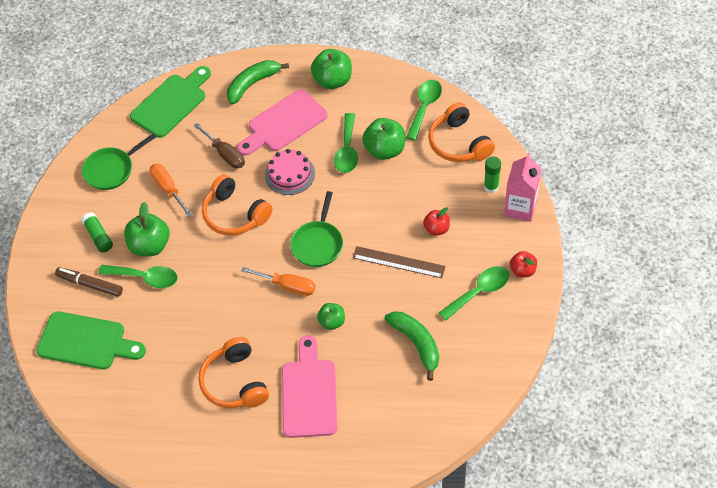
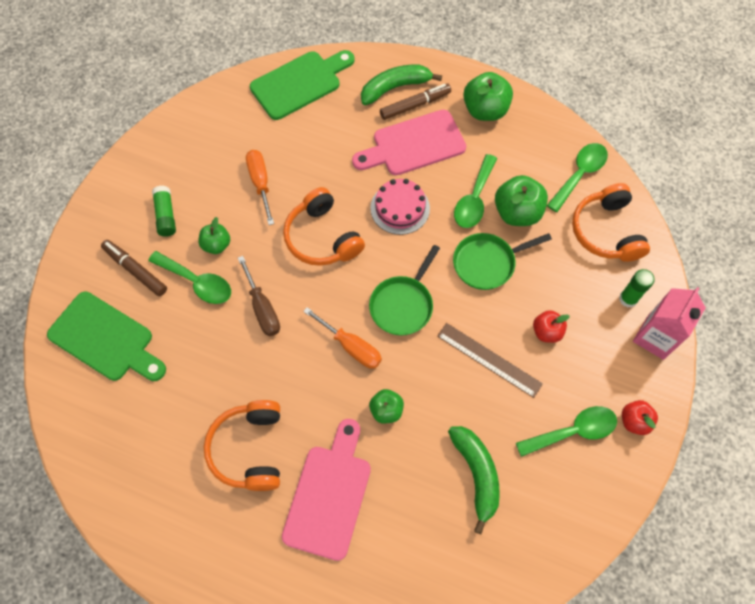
camera: 15 degrees right, 10 degrees up
green pan [82,134,156,190] -> green pan moved to [453,233,552,290]
green apple [124,202,170,256] -> green apple [199,217,230,254], size x0.60
brown screwdriver [194,123,245,168] -> brown screwdriver moved to [238,256,280,336]
none -> brown marker [380,83,451,120]

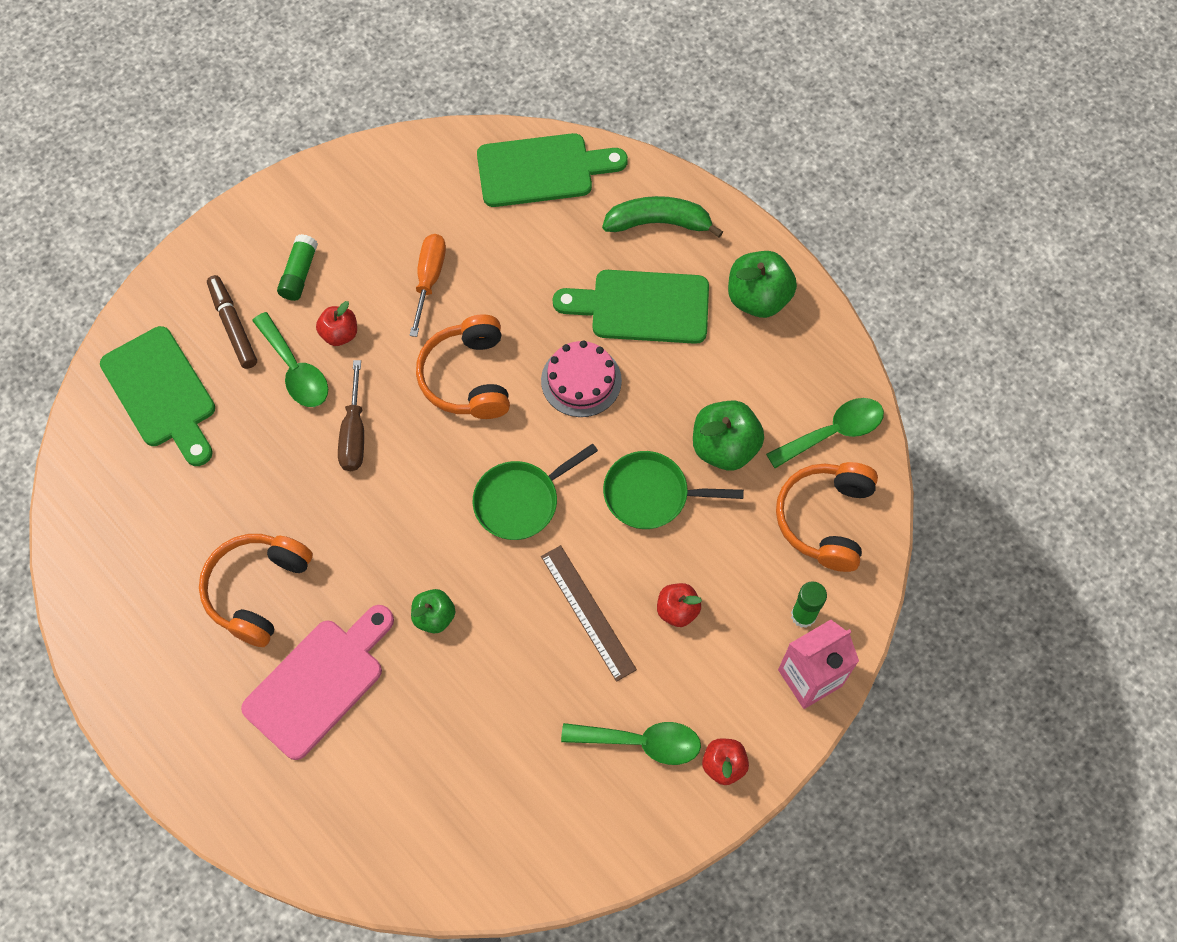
camera: 25 degrees right, 0 degrees up
green apple [199,217,230,254] -> red apple [316,301,357,346]
orange screwdriver [303,307,382,369] -> none
pink cutting board [352,110,466,175] -> green cutting board [553,270,709,344]
brown marker [380,83,451,120] -> none
green banana [448,426,500,534] -> none
green spoon [454,154,497,228] -> none

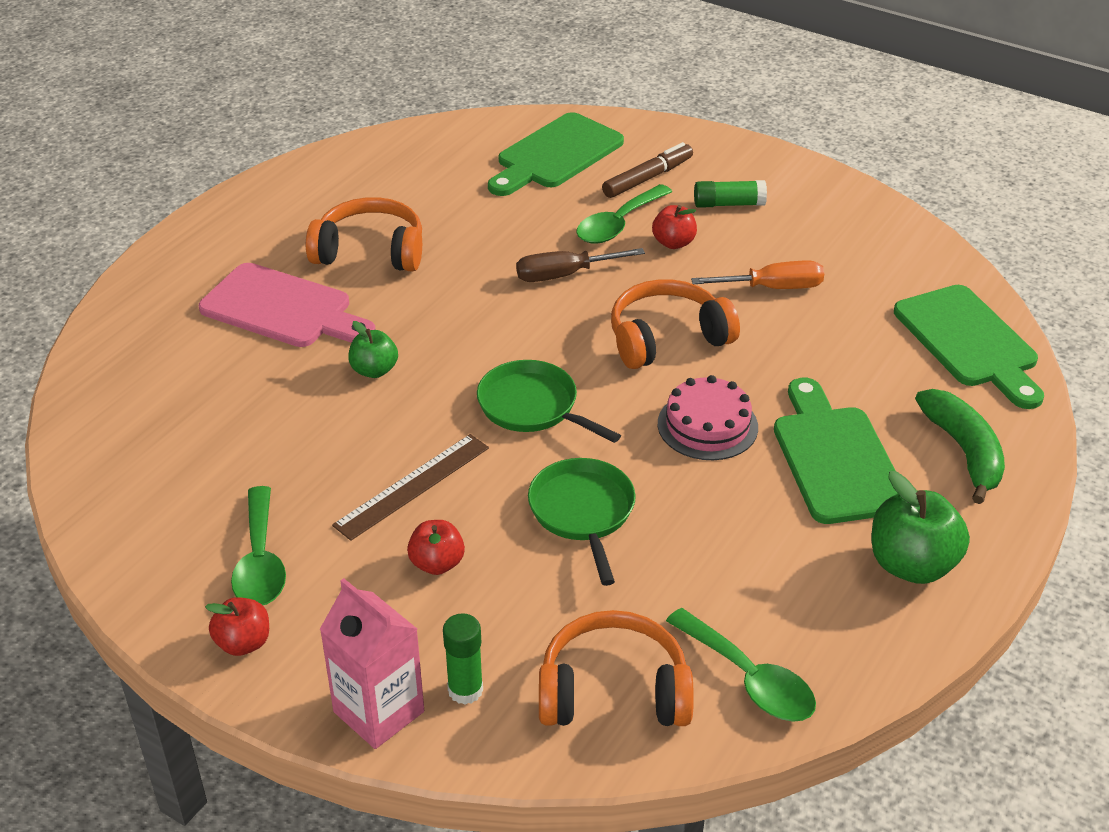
camera: 75 degrees right, 25 degrees down
green apple [693,400,764,470] -> none

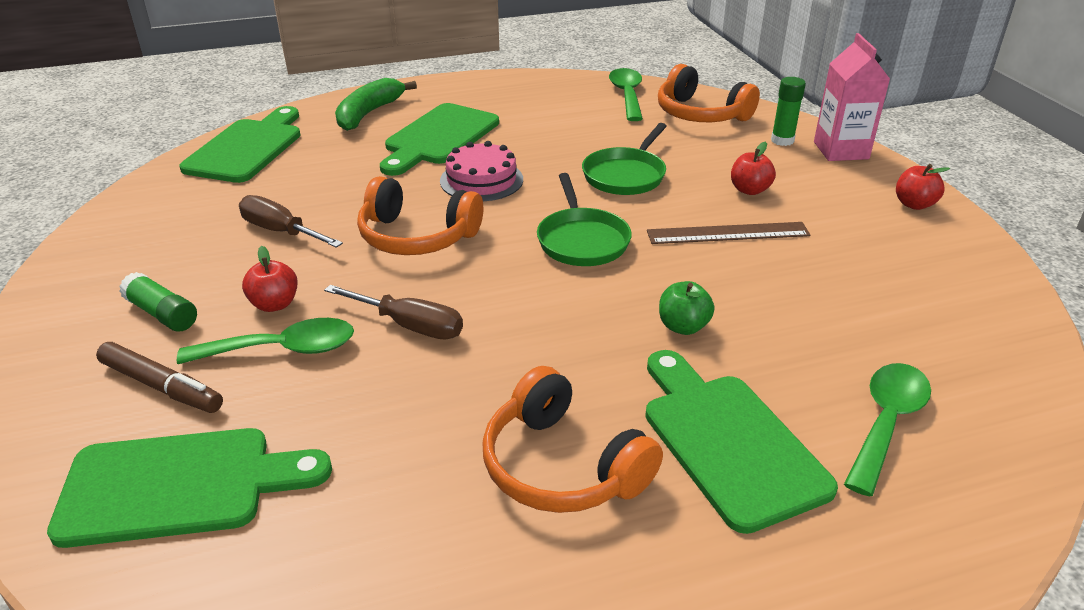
camera: 140 degrees left, 5 degrees down
pink cutting board [199,263,376,347] -> green cutting board [645,350,838,534]
green spoon [231,486,286,605] -> green spoon moved to [844,363,931,496]
brown marker [602,142,693,198] -> brown marker turned 150 degrees counterclockwise [96,342,223,413]
orange screwdriver [691,261,824,289] -> brown screwdriver [239,195,343,248]
green apple [871,471,970,584] -> none

